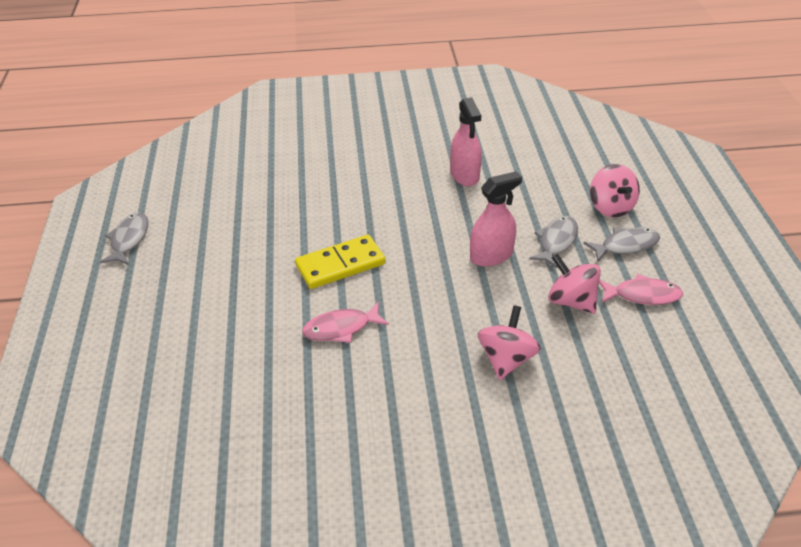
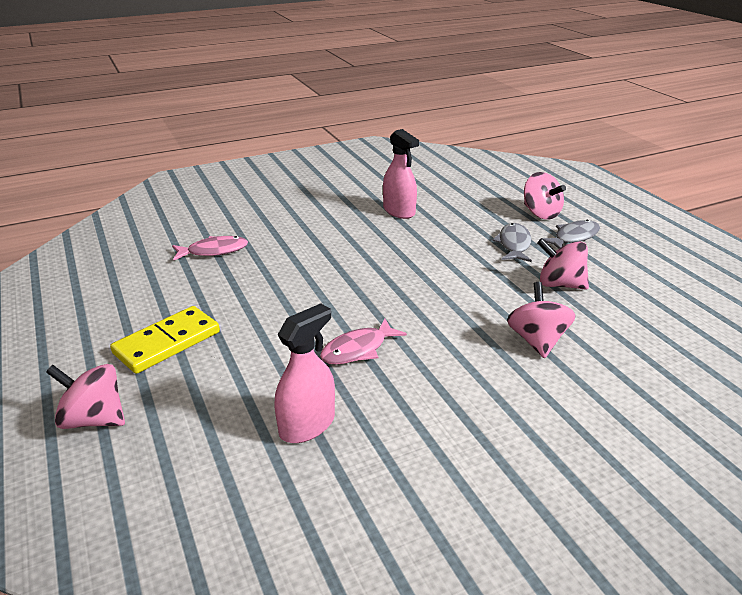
camera: 20 degrees left, 10 degrees down
grey fish [100,213,149,265] -> none
yellow domino [295,235,385,289] -> yellow domino moved to [110,306,220,374]
pink spray bottle [470,171,522,267] -> pink spray bottle moved to [274,303,335,443]
pink fish [599,274,683,305] -> pink fish moved to [172,236,248,261]
none -> pink spinning top [46,364,125,429]

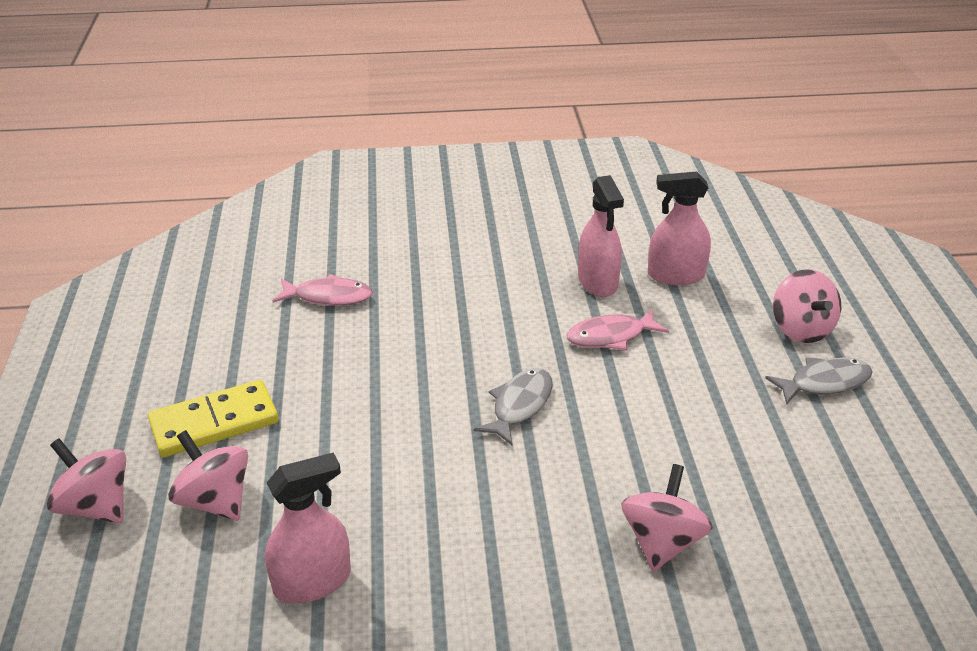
camera: 20 degrees right, 5 degrees up
pink fish [320,318,407,364] -> pink fish moved to [566,309,669,350]
grey fish [492,223,532,262] -> grey fish moved to [474,368,553,445]
pink spinning top [537,238,589,289] -> pink spinning top moved to [168,430,248,521]
none -> pink spray bottle [648,171,711,285]

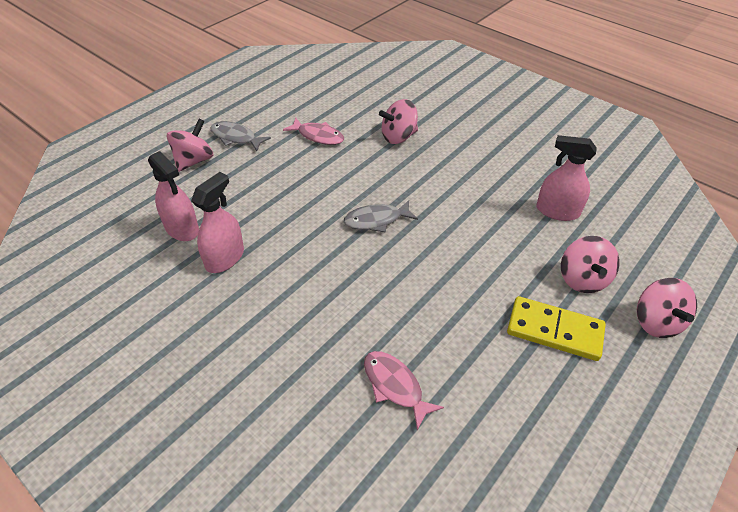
camera: 135 degrees left, 10 degrees up
pink fish [566,309,669,350] -> pink fish moved to [283,118,344,145]

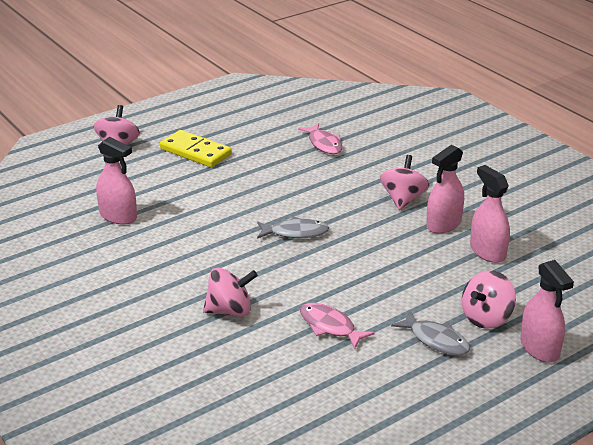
camera: 165 degrees left, 15 degrees down
pink spinning top [561,236,620,293] -> pink spinning top moved to [380,155,429,210]
none -> pink spray bottle [520,260,574,363]

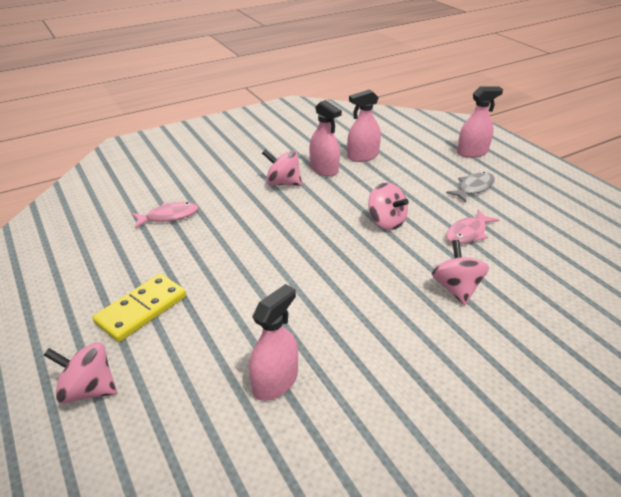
camera: 85 degrees left, 5 degrees up
grey fish [257,216,329,239] -> none
pink spinning top [462,270,516,329] -> pink spinning top moved to [368,182,409,230]

